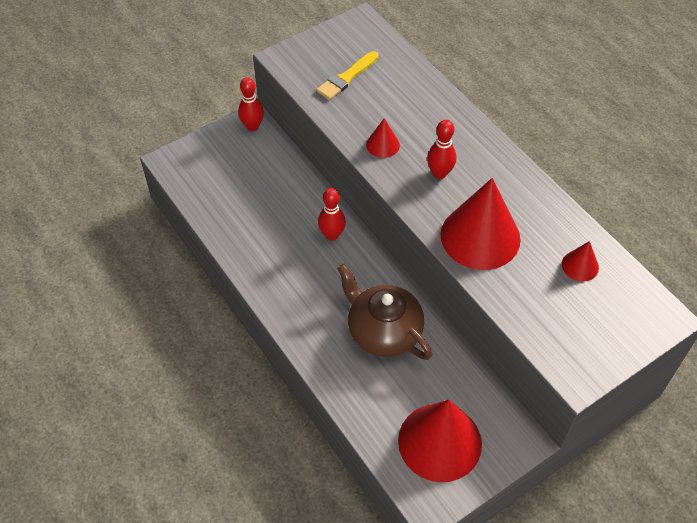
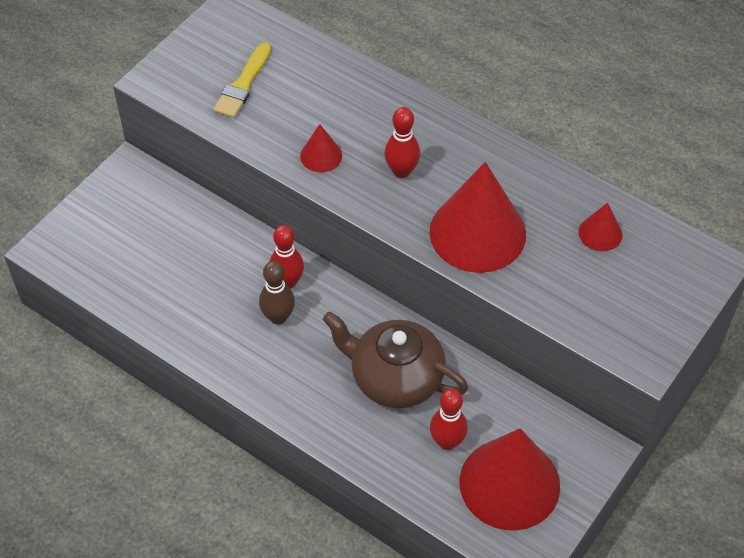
camera: 20 degrees left, 0 degrees up
red bowling pin [238,77,264,131] -> red bowling pin moved to [430,389,468,450]
none -> brown bowling pin [259,261,295,325]

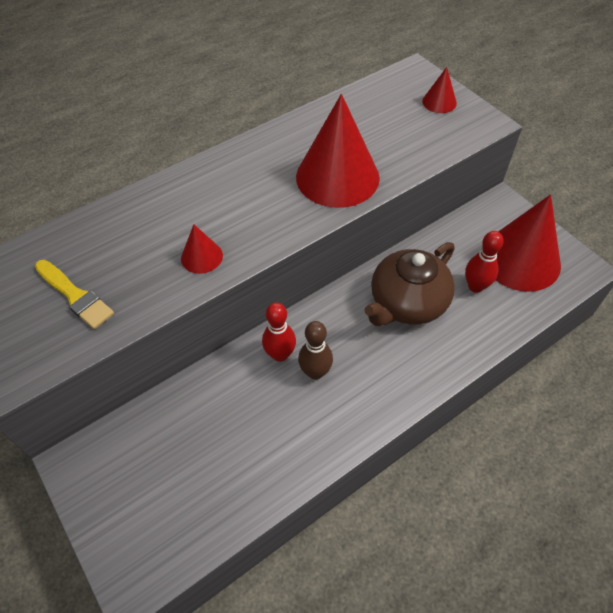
camera: 70 degrees left, 0 degrees up
red bowling pin [384,107,420,178] -> none
red cone [579,203,623,251] -> red cone moved to [422,67,457,113]

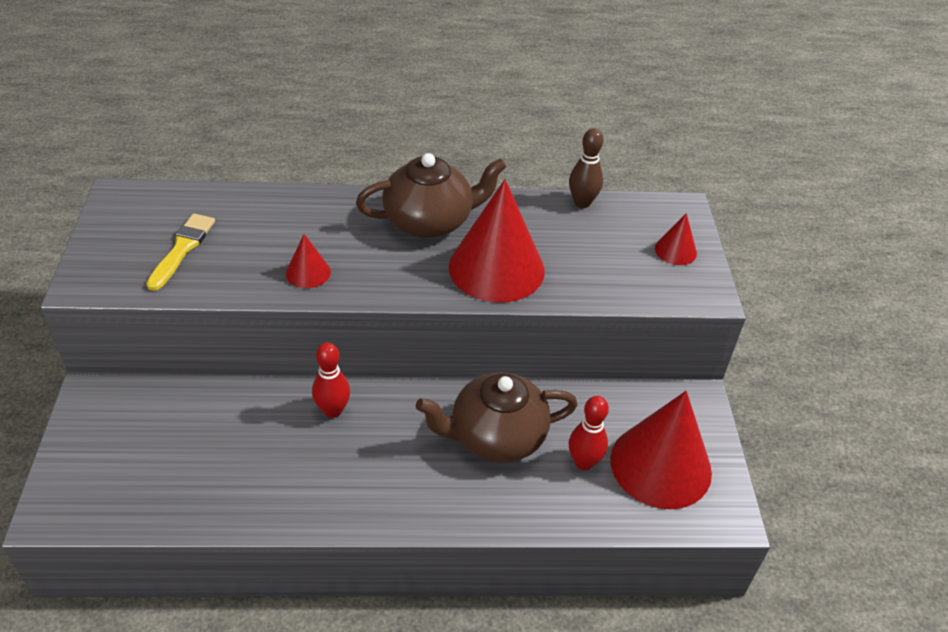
camera: 30 degrees right, 10 degrees down
yellow brush [35,260,114,329] -> yellow brush turned 150 degrees counterclockwise [146,214,215,291]
brown bowling pin [298,321,333,379] -> brown bowling pin moved to [569,128,604,208]
none -> brown teapot [356,153,507,238]

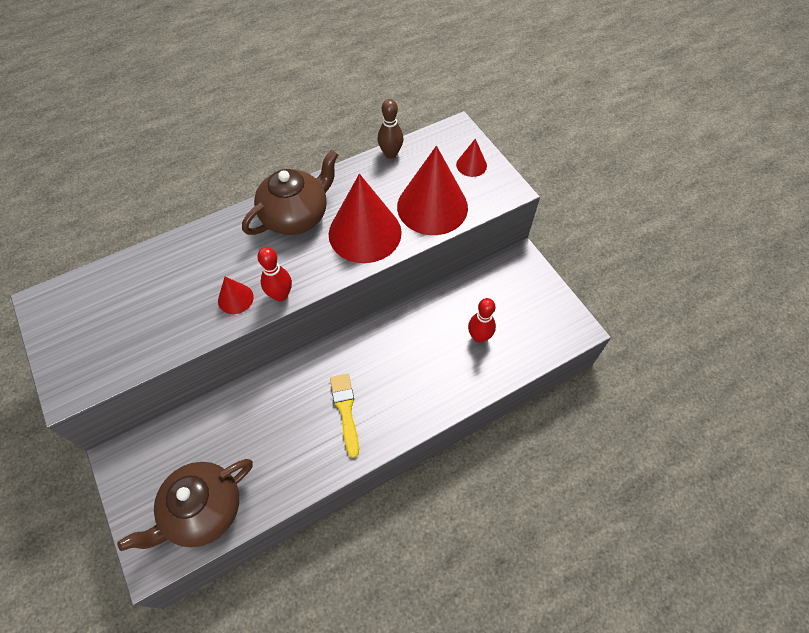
camera: 25 degrees left, 15 degrees up
yellow brush [146,214,215,291] -> yellow brush moved to [330,374,359,458]
red bowling pin [312,342,350,418] -> red bowling pin moved to [257,247,292,302]
brown teapot [416,372,578,463] -> brown teapot moved to [117,459,253,551]
red cone [610,391,712,509] -> red cone moved to [397,146,468,235]

